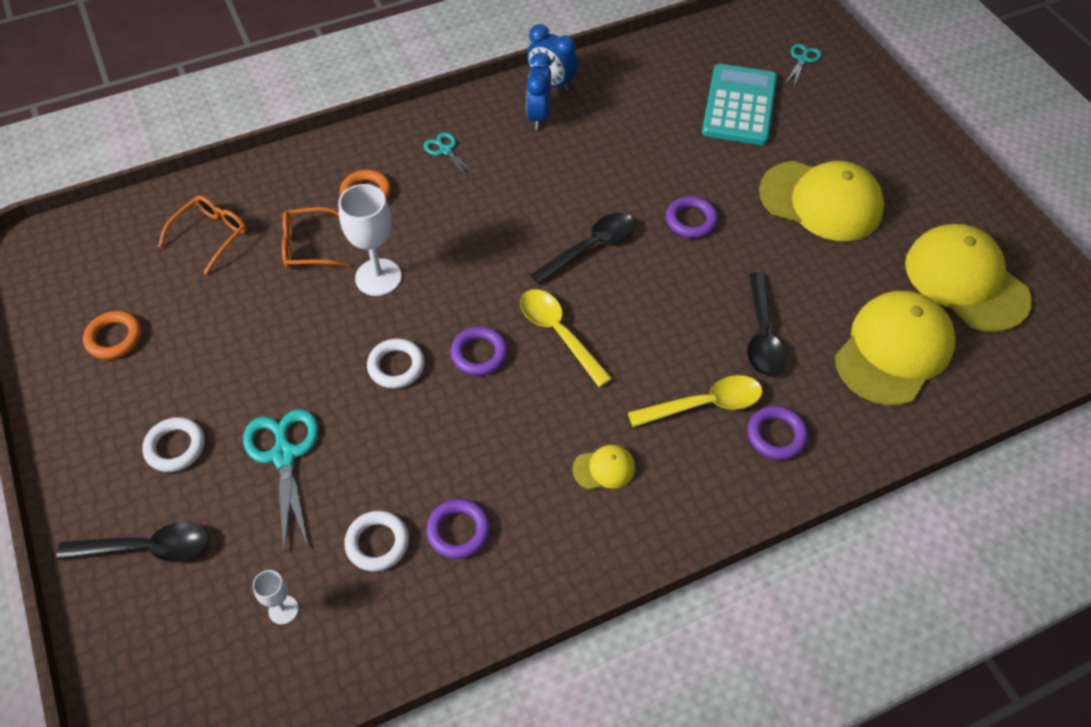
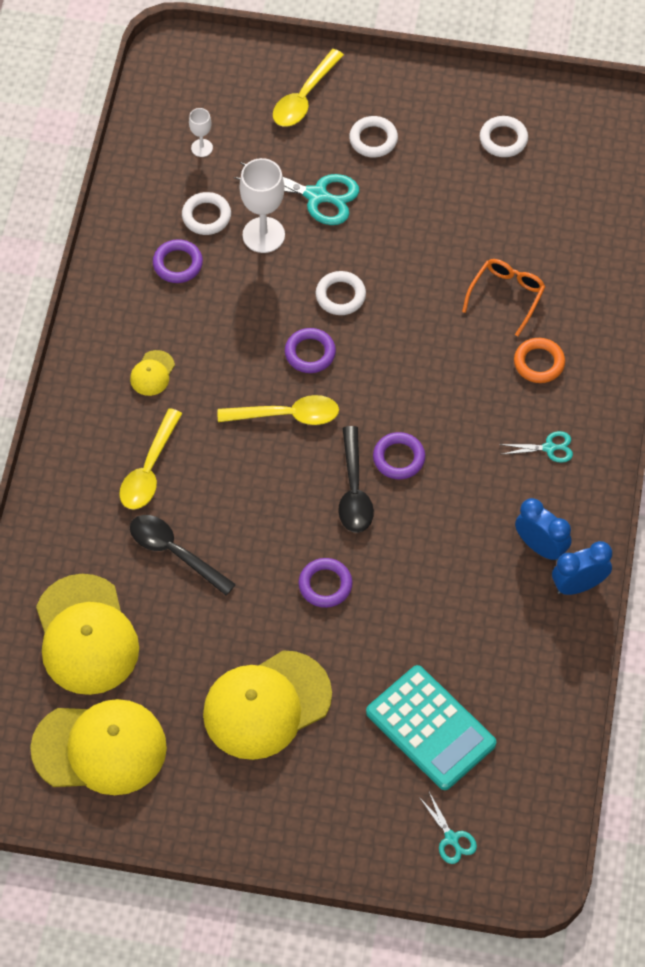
camera: 125 degrees right, 5 degrees up
black spoon [56,522,209,562] -> yellow spoon [273,49,344,127]
orange ring [83,311,142,359] -> white ring [480,116,528,157]
orange glasses [158,195,247,275] -> none
white goblet [338,184,402,296] -> white goblet moved to [240,158,285,253]
purple ring [747,406,808,460] -> purple ring moved to [373,432,425,480]

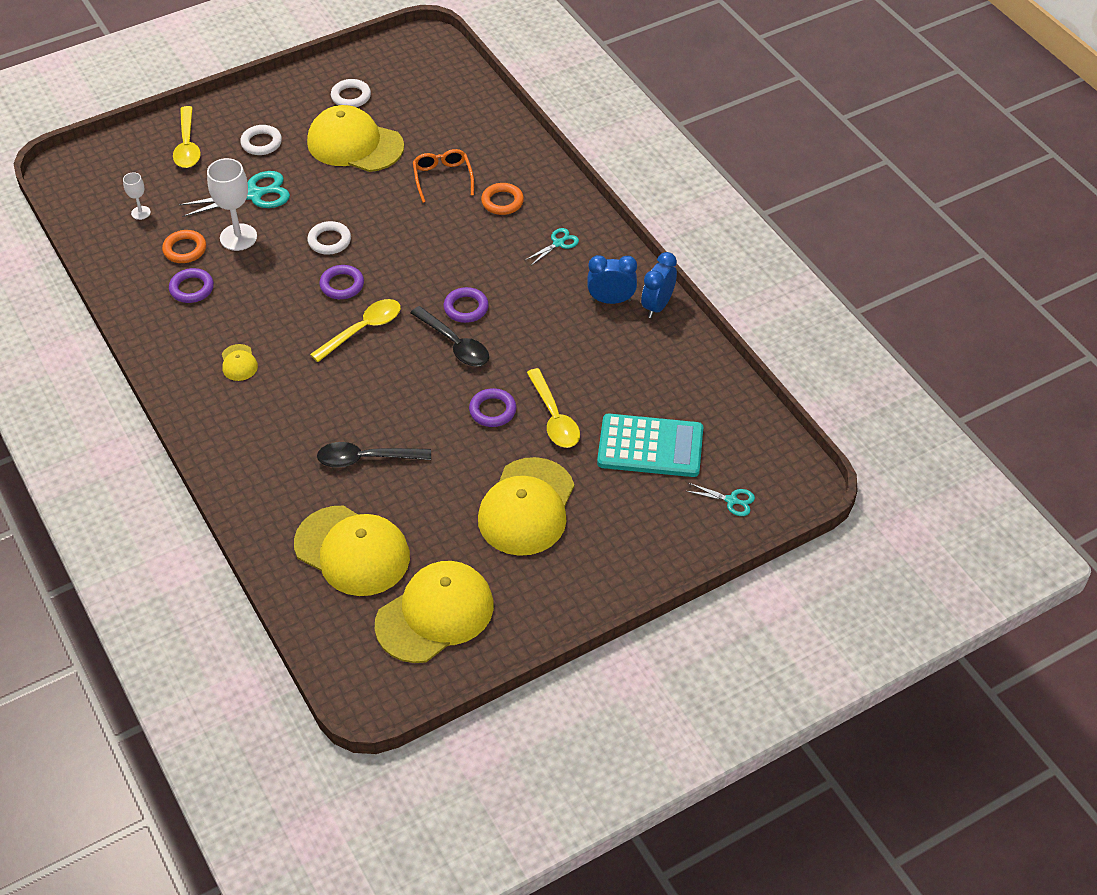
camera: 40 degrees left, 10 degrees down
yellow spoon [120,408,182,510] -> yellow spoon moved to [527,368,580,448]
white ring [182,192,231,235] -> orange ring [162,230,206,263]
none -> yellow cap [307,105,404,172]

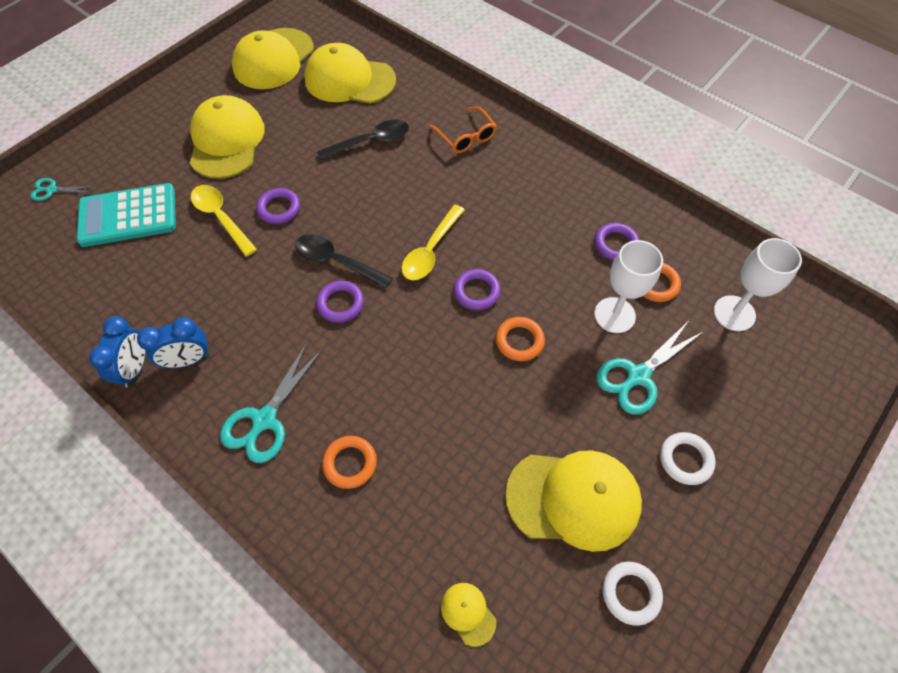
camera: 160 degrees right, 10 degrees up
white goblet [123,172,151,220] -> white goblet [714,238,802,331], size x1.92
yellow spoon [173,106,201,168] -> none
yellow cap [222,344,258,381] -> yellow cap moved to [441,583,496,647]
white ring [307,221,351,255] -> orange ring [496,317,545,361]
orange glasses [413,149,474,203] -> orange glasses moved to [429,107,497,153]
turquoise scissors [526,228,579,265] -> turquoise scissors [220,343,322,463], size x1.83

